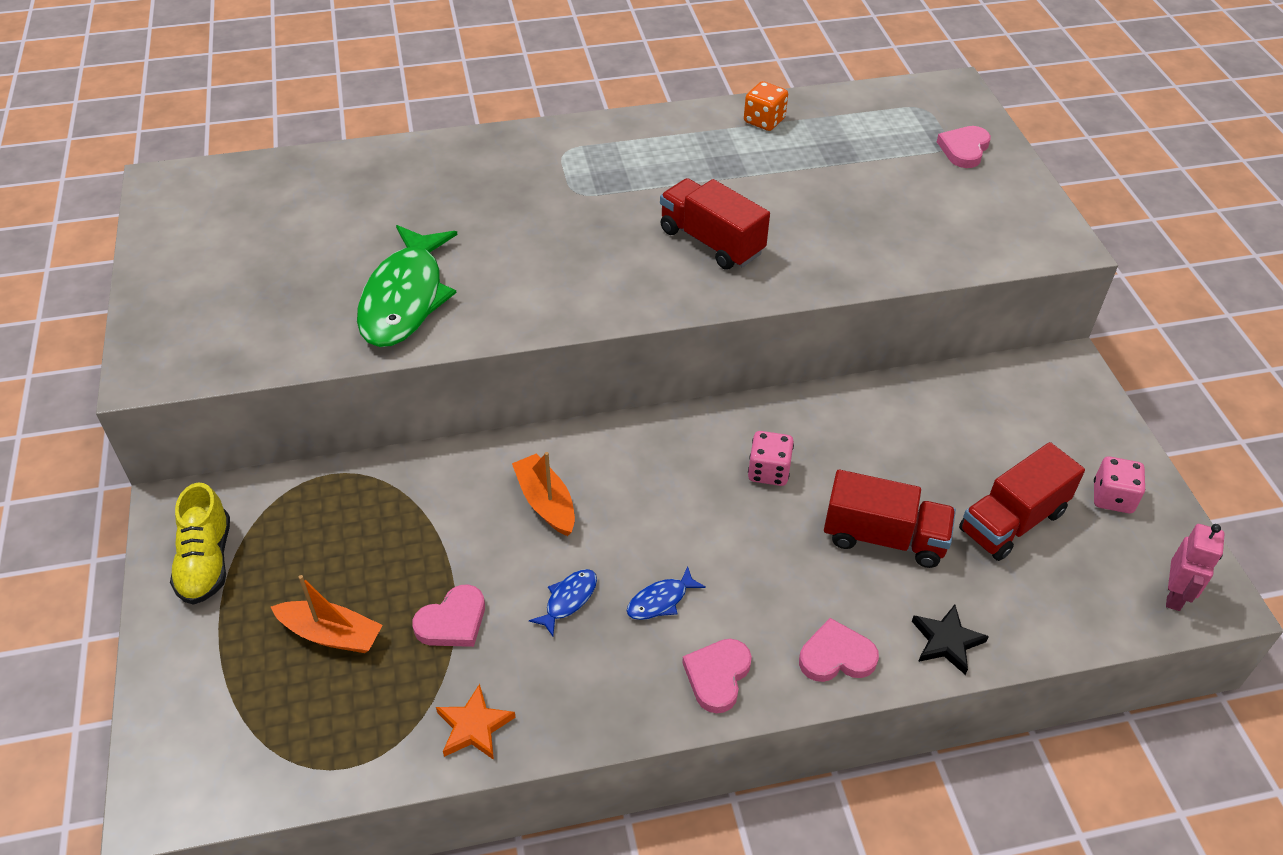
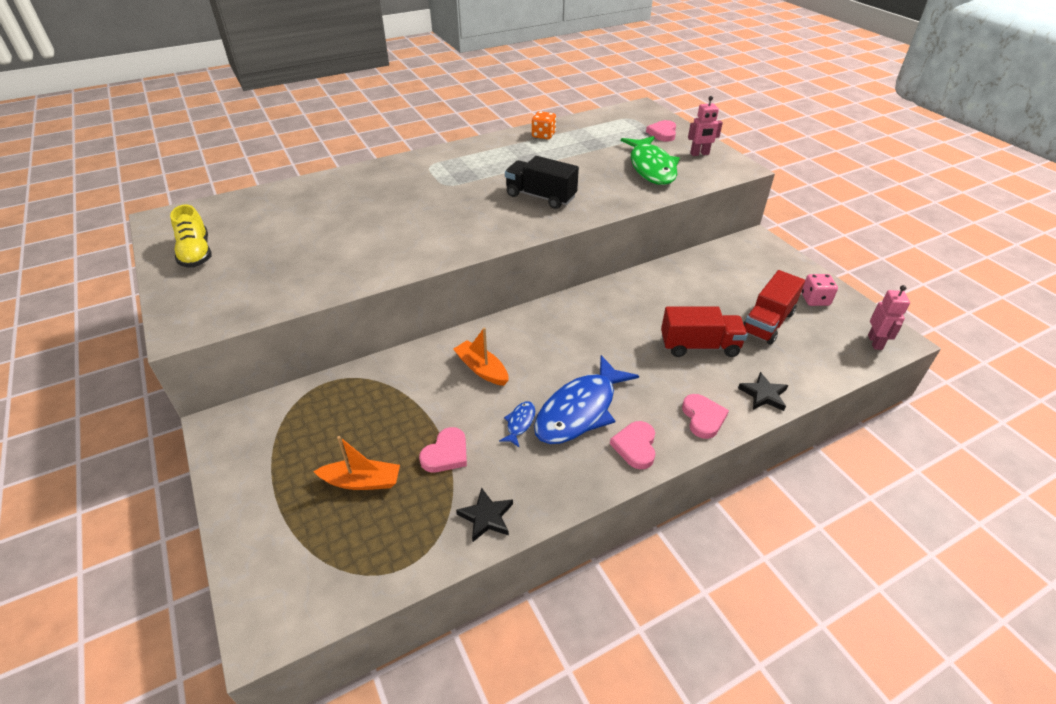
camera: 15 degrees left, 5 degrees down
yellow shoe [170,483,230,605] -> yellow shoe moved to [170,204,212,268]
green fish [357,225,458,347] -> green fish moved to [621,136,680,185]
orange star [436,684,516,760] -> black star [456,487,513,542]
blue fish [627,566,706,620] -> blue fish [534,355,639,444], size x2.35
red truck [660,178,770,270] -> black truck [505,156,579,209]
pink dice [748,431,794,486] -> none
pink heart [799,618,879,682] -> pink heart turned 105 degrees clockwise [682,394,729,439]
none -> pink robot [688,96,723,156]

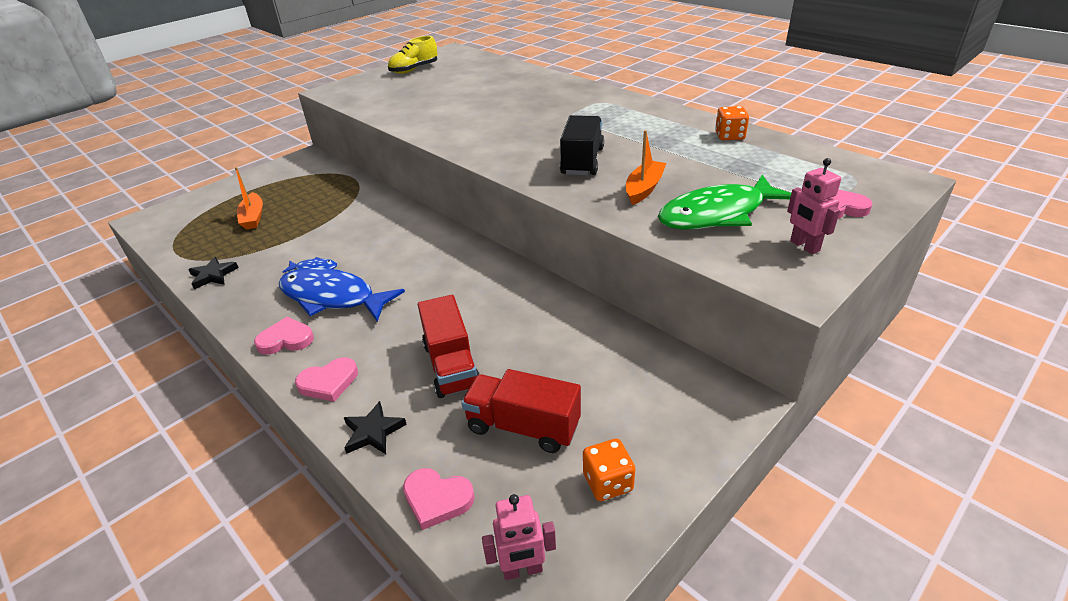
camera: 75 degrees right, 5 degrees down
pink heart [419,427,467,472] -> pink heart moved to [403,468,475,530]
orange boat [453,327,509,386] -> orange boat moved to [626,130,666,205]
pink dice [801,274,838,306] -> orange dice [583,438,635,501]

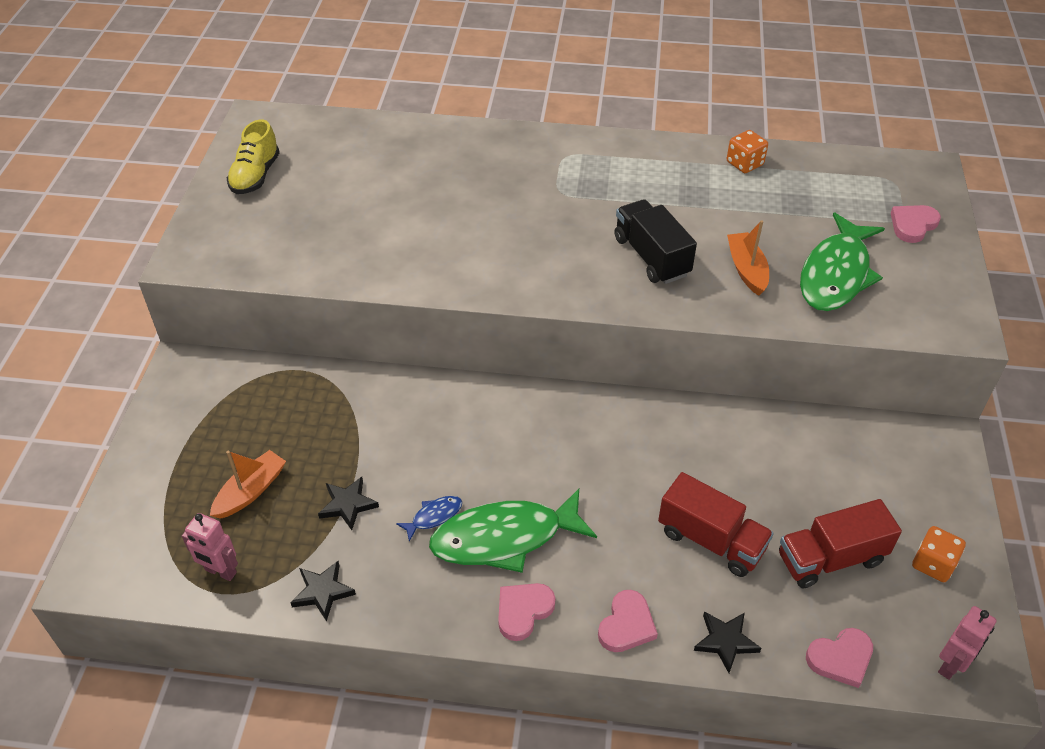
camera: 40 degrees left, 10 degrees up
orange boat [235,167,263,230] -> orange boat turned 90 degrees counterclockwise [210,450,286,519]
blue fish [279,267,405,322] -> green fish [429,489,597,573]
pink robot [787,158,841,254] -> pink robot moved to [182,513,238,581]
none -> black star [318,477,379,530]

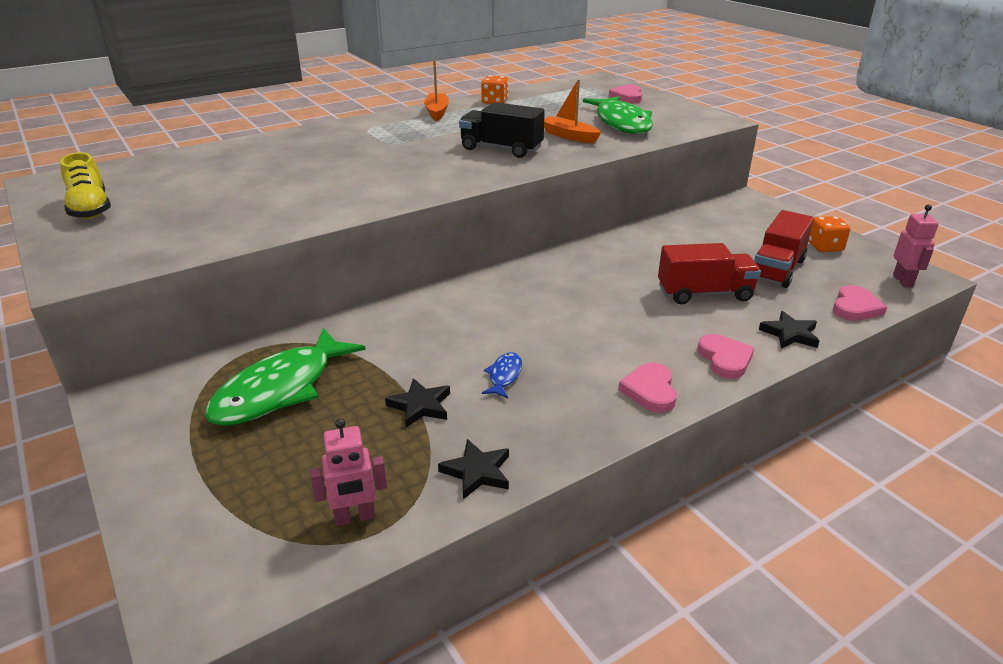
camera: 40 degrees left, 15 degrees down
orange boat [210,450,286,519] -> orange boat moved to [424,60,449,121]
green fish [429,489,597,573] -> green fish moved to [205,328,366,426]

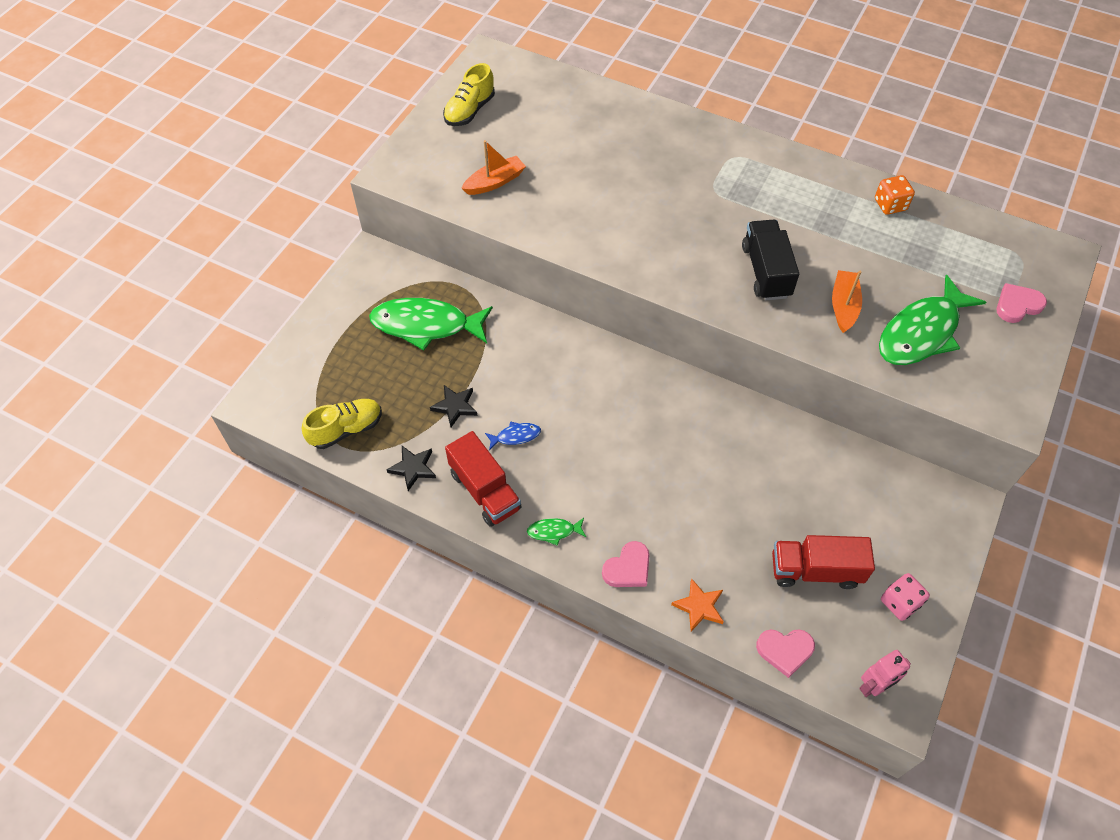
camera: 60 degrees right, 25 degrees up
pink robot [310,418,387,526] -> yellow shoe [302,399,382,449]
orange boat [424,60,449,121] -> orange boat moved to [461,140,526,195]
pink heart [618,363,677,413] -> green fish [527,518,586,546]
red truck [658,243,761,304] -> red truck moved to [445,431,522,527]
black star [759,311,820,349] -> orange star [671,578,724,631]
orange dice [809,216,850,252] -> pink dice [881,573,930,621]

